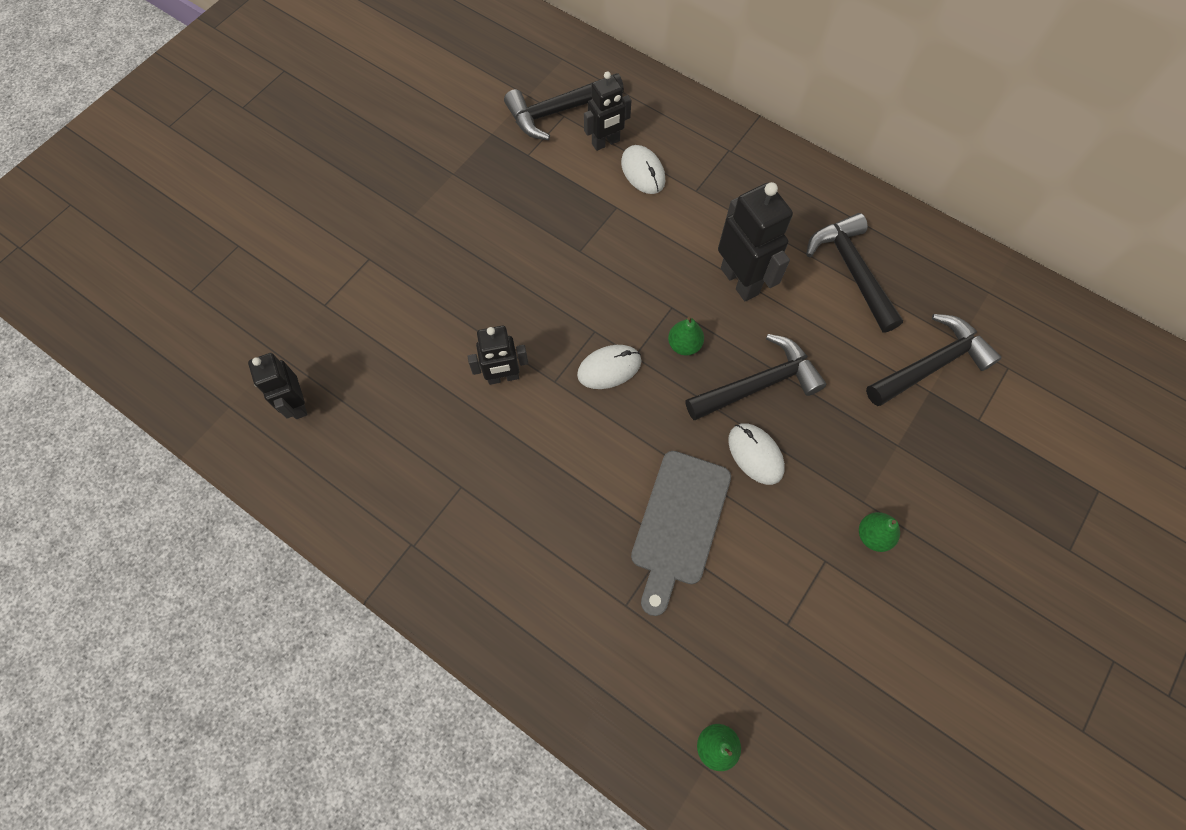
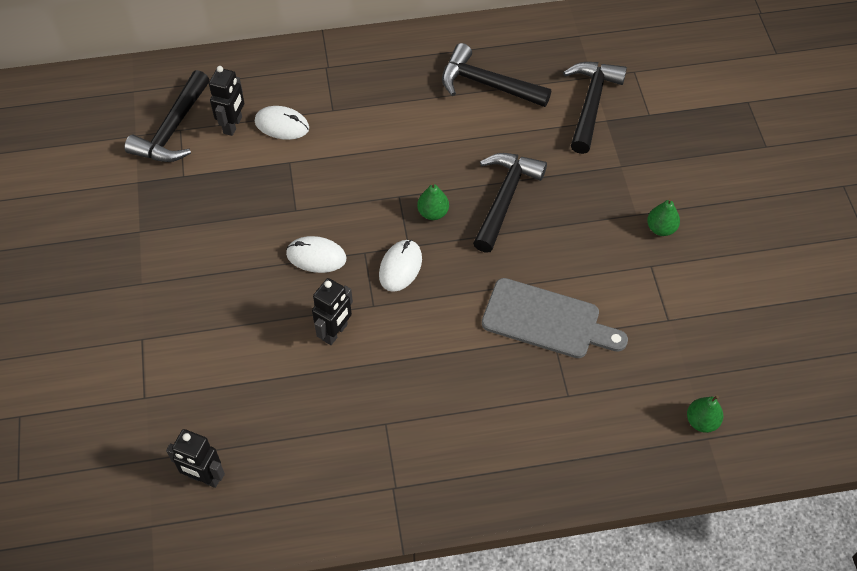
camera: 45 degrees left, 10 degrees down
grey cutting board [631,451,731,616] -> grey cutting board turned 45 degrees counterclockwise [482,278,628,358]
black robot [718,182,793,301] -> none
white mouse [728,423,785,485] -> white mouse moved to [286,236,346,273]

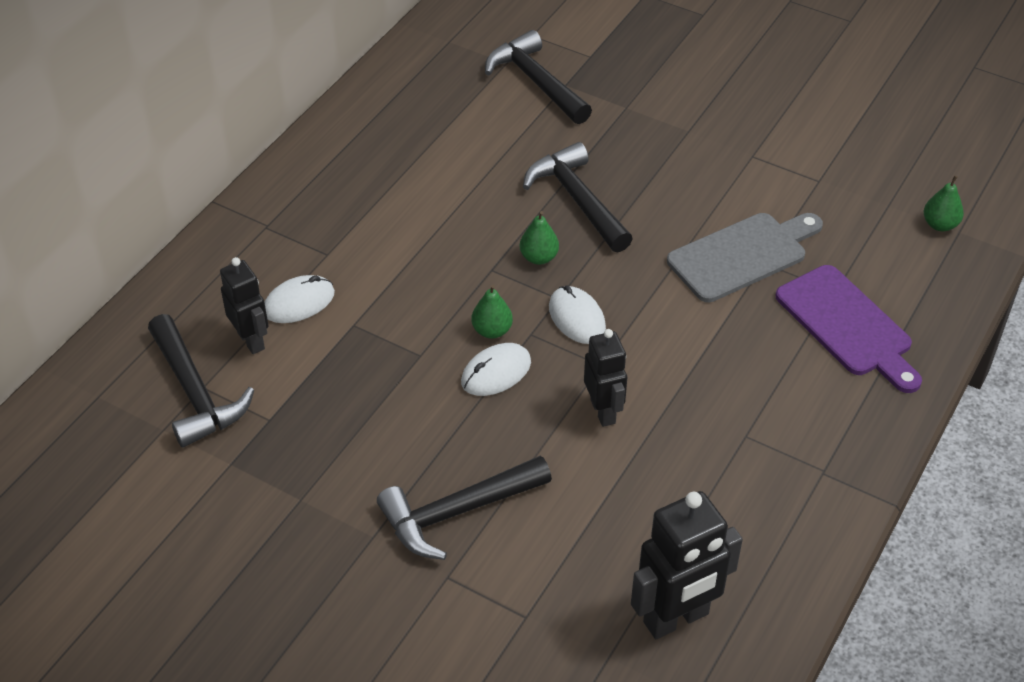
camera: 50 degrees left, 10 degrees down
black robot [166,429,225,488] -> black robot [631,491,743,639], size x1.54
black hammer [442,43,551,107] -> black hammer moved to [377,456,552,560]
green pear [647,198,680,236] -> green pear moved to [471,285,513,339]
none -> purple cutting board [776,265,922,393]

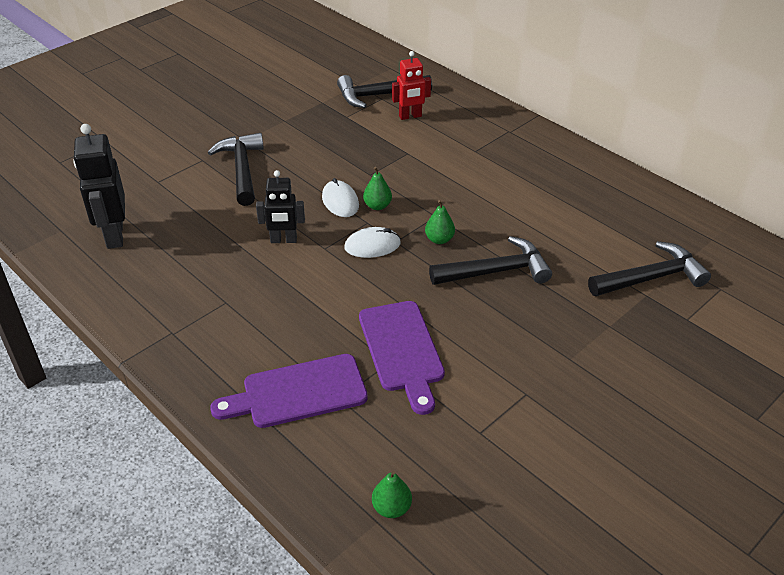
camera: 105 degrees right, 5 degrees down
black robot [220,257,269,354] -> red robot [392,51,431,120]
white mouse [264,275,335,323] -> none
grey cutting board [667,213,823,302] -> purple cutting board [359,301,445,415]

